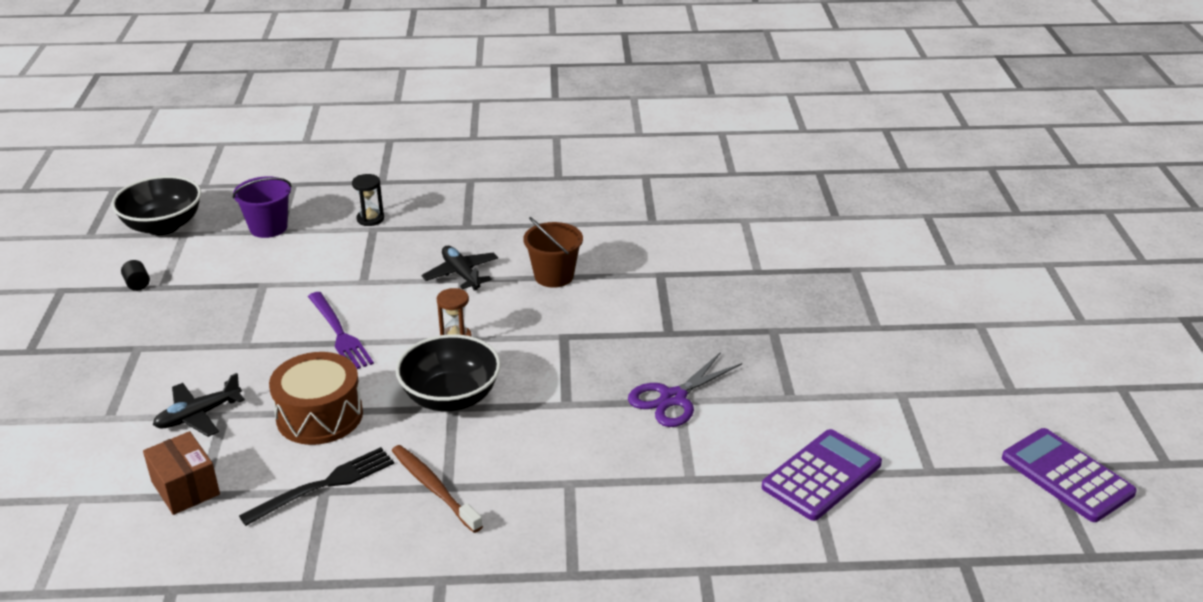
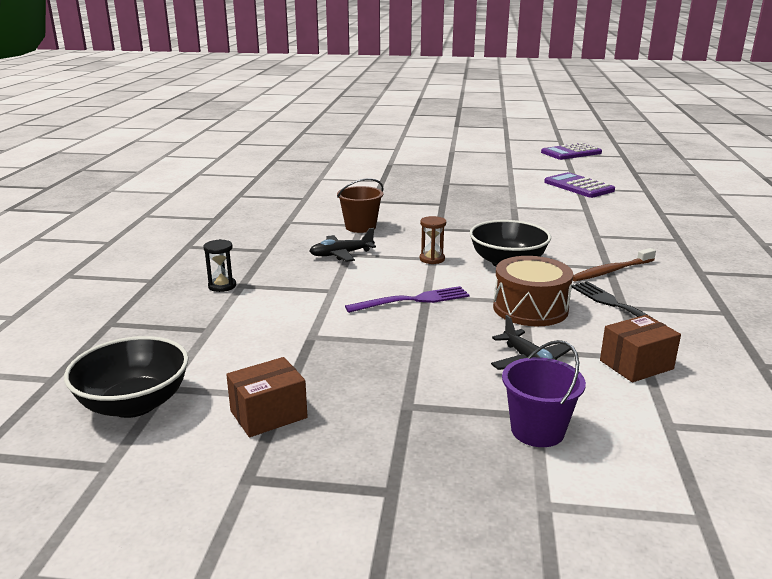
camera: 80 degrees left, 10 degrees down
black cylinder [121,260,150,291] -> brown box [226,357,308,437]
purple bucket [233,176,292,238] -> purple bucket moved to [502,340,586,447]
purple scissors [628,352,742,427] -> none

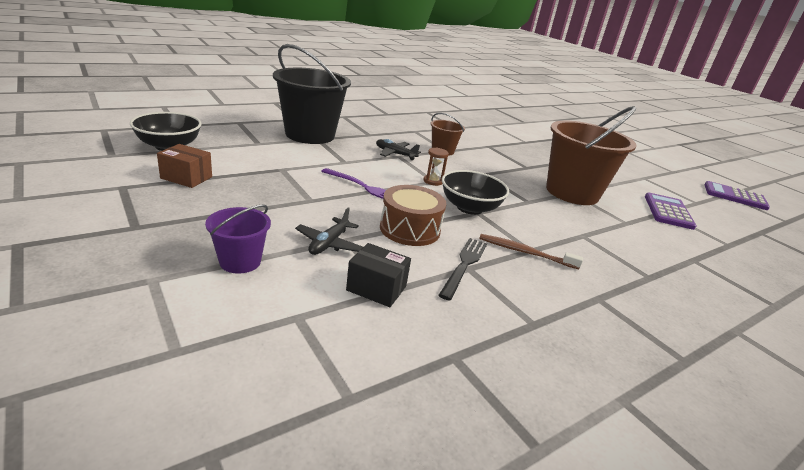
camera: 45 degrees right, 5 degrees up
black hourglass [203,239,236,292] -> black bucket [273,44,351,144]
brown box [600,315,681,382] -> black box [346,243,411,307]
none -> brown bucket [546,106,636,205]

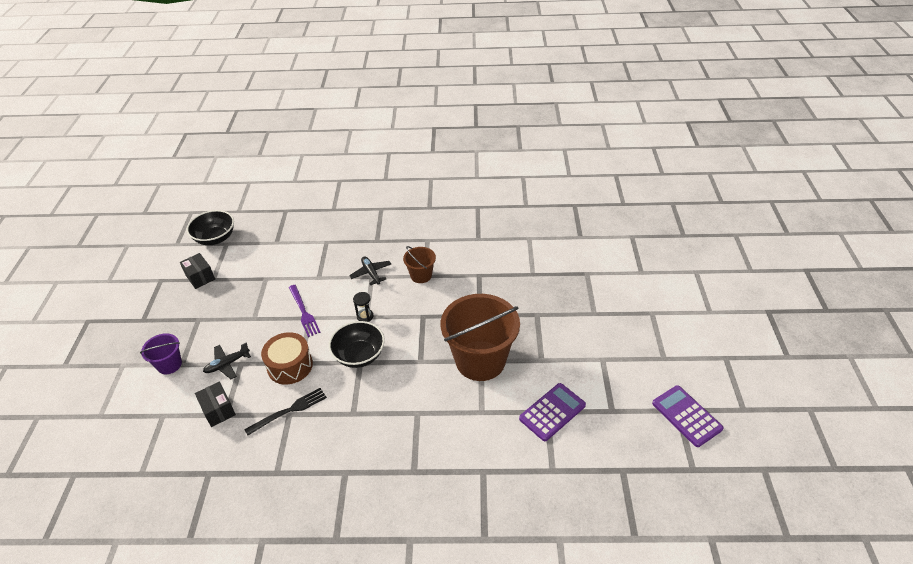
camera: 40 degrees right, 15 degrees up
brown box [157,144,212,188] -> black box [180,253,215,289]
black bucket [273,44,351,144] -> none
brown hourglass [424,148,449,186] -> black hourglass [353,292,374,322]
brown toothbrush [479,234,583,269] -> none

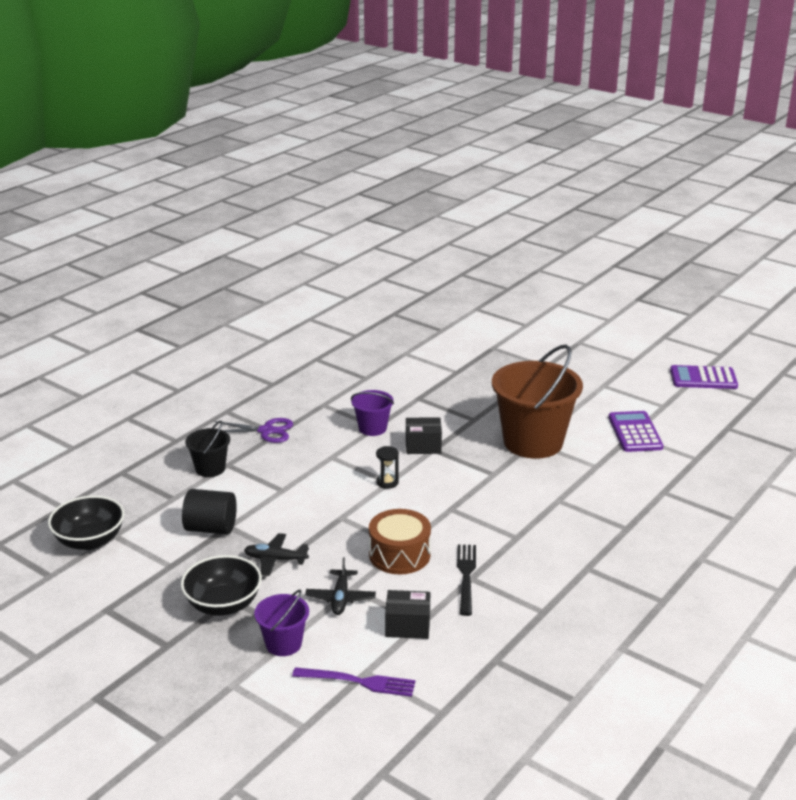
camera: 55 degrees left, 15 degrees down
black box [180,253,215,289] -> black box moved to [406,417,442,454]
purple fork [289,285,321,337] -> purple fork moved to [292,667,415,697]
black bowl [329,321,385,368] -> black bowl moved to [181,555,262,616]
black plane [349,256,391,285] -> black plane moved to [244,533,309,576]
brown bucket [403,246,436,283] -> purple bucket [351,390,394,436]
none -> black cylinder [182,489,237,535]
none -> black bucket [185,421,230,477]
none -> purple scissors [214,418,293,443]

